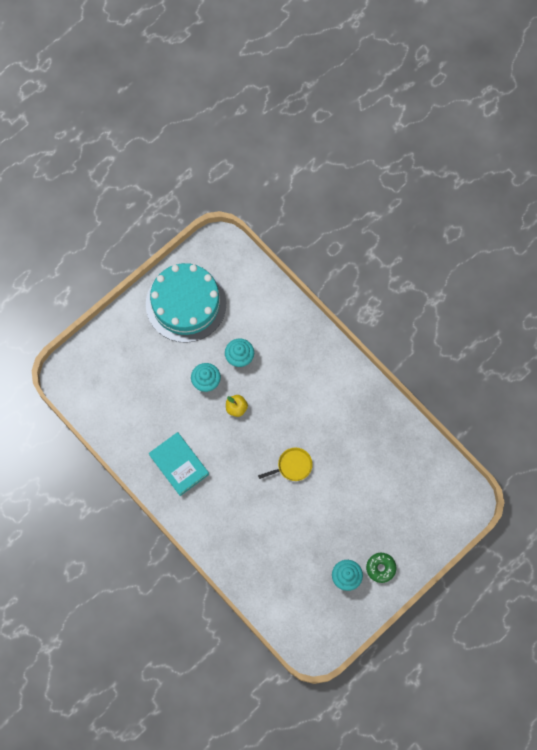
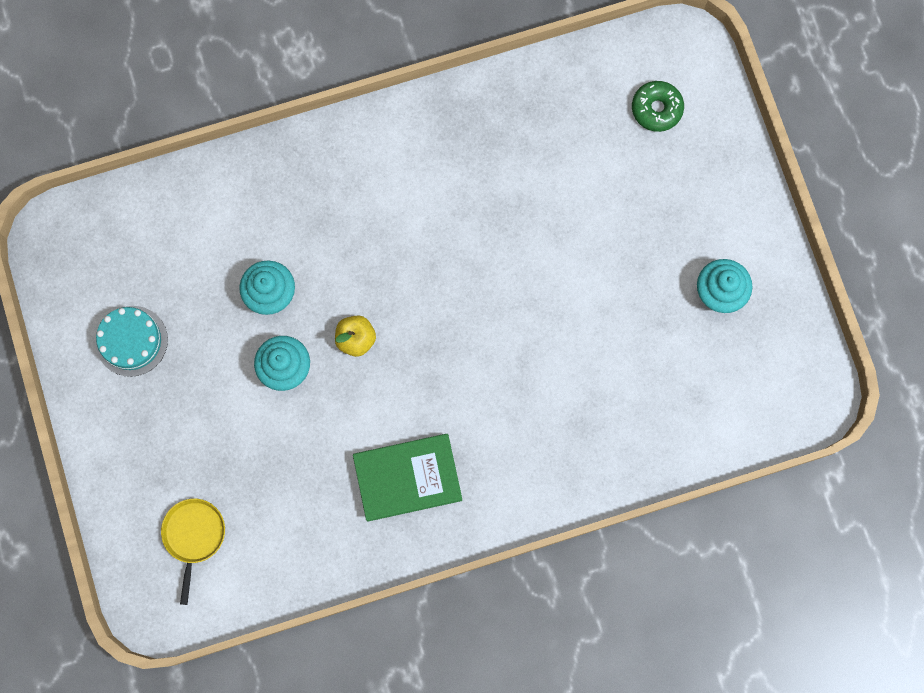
camera: 65 degrees left, 5 degrees up
turquoise cake [146,263,226,343] -> turquoise cake [96,306,168,377], size x0.47
turquoise book [149,432,209,496] -> green book [353,434,462,522]
yellow pan [258,447,313,481] -> yellow pan moved to [161,499,225,605]
green donut [366,553,396,583] -> green donut moved to [632,81,684,132]

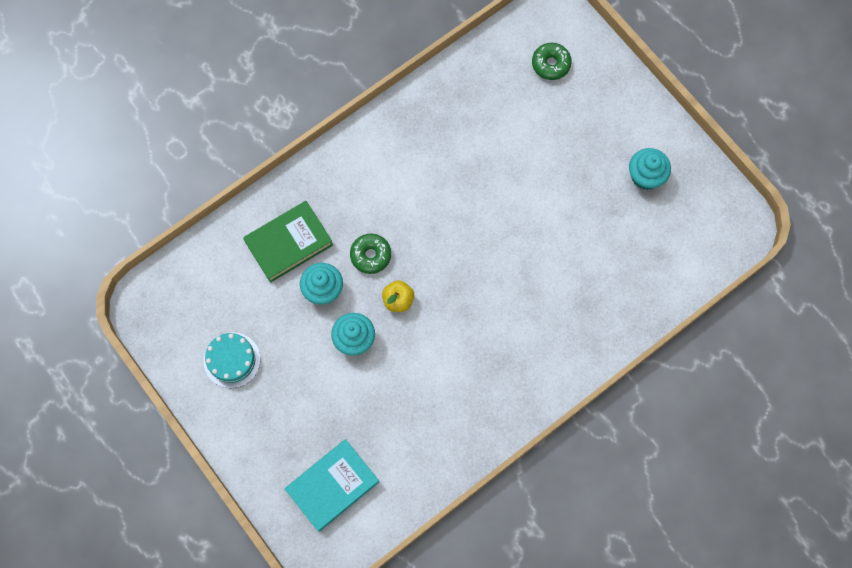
camera: 20 degrees left, 5 degrees down
yellow pan [161,499,225,605] -> turquoise book [285,439,379,532]
green book [353,434,462,522] -> green book moved to [243,201,333,283]
none -> green donut [350,234,391,274]

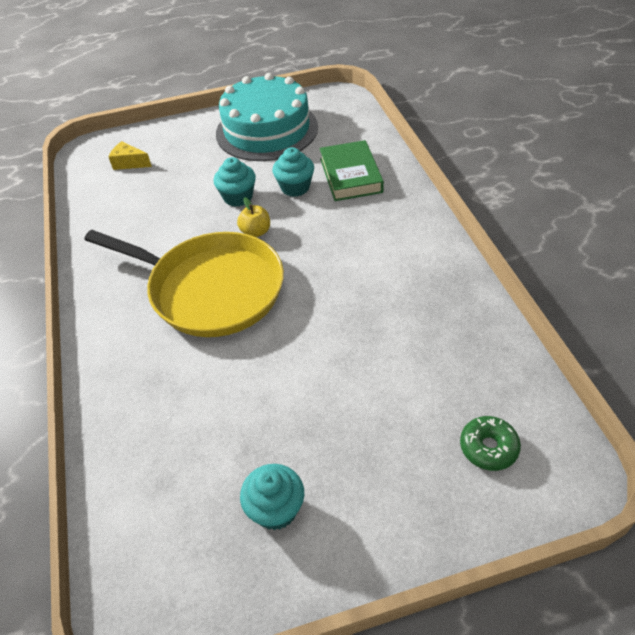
camera: 115 degrees right, 25 degrees down
turquoise cake [204,332,260,388] -> turquoise cake [216,73,318,161], size x2.11
turquoise book [285,439,379,532] -> yellow cheese [109,141,152,170]
green donut [350,234,391,274] -> none
none -> yellow pan [84,230,284,337]

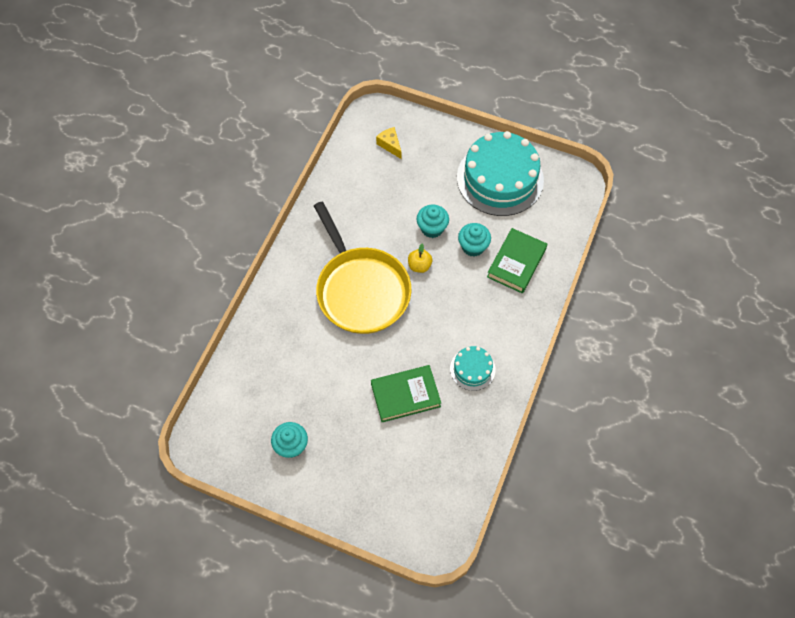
camera: 35 degrees right, 15 degrees up
green donut [460,416,521,471] -> none
none -> green book [371,365,441,422]
none -> turquoise cake [450,346,495,391]

